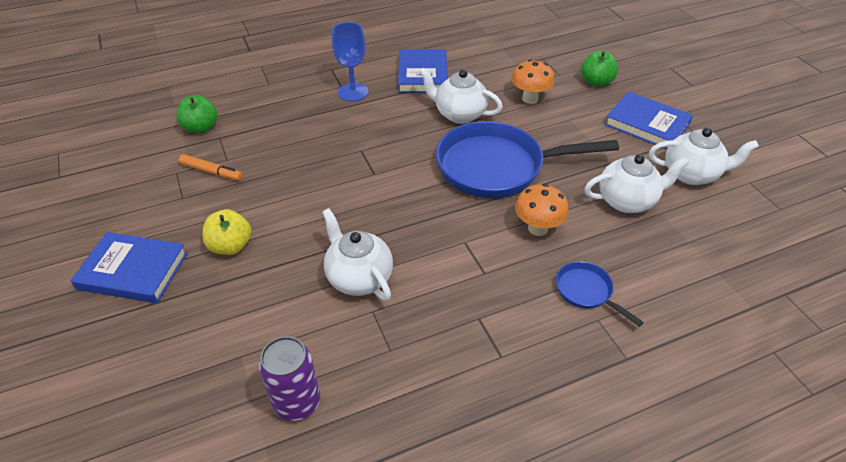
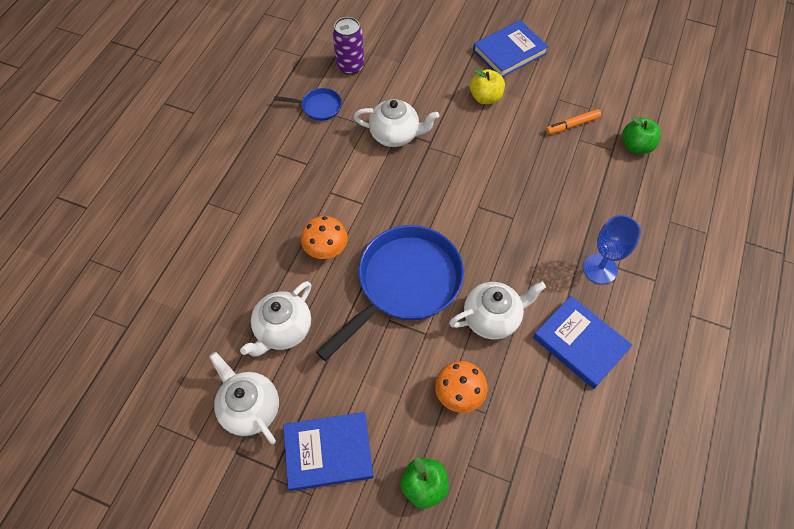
camera: 135 degrees right, 15 degrees up
blue pan [556,261,644,327] -> blue pan moved to [274,88,342,121]
white teapot [649,128,759,185] -> white teapot turned 90 degrees clockwise [209,352,279,444]

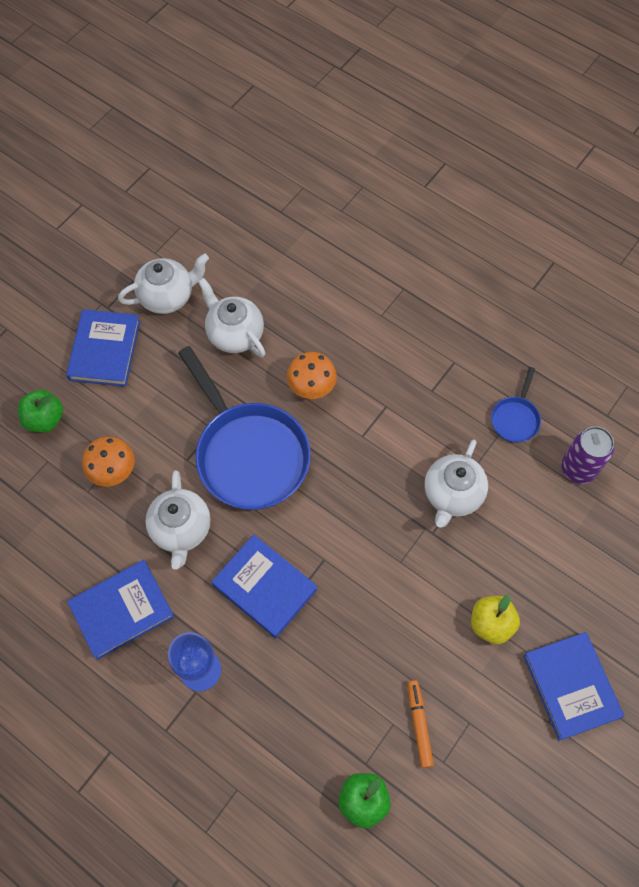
camera: 105 degrees right, 5 degrees up
none -> blue book [212,535,317,638]

